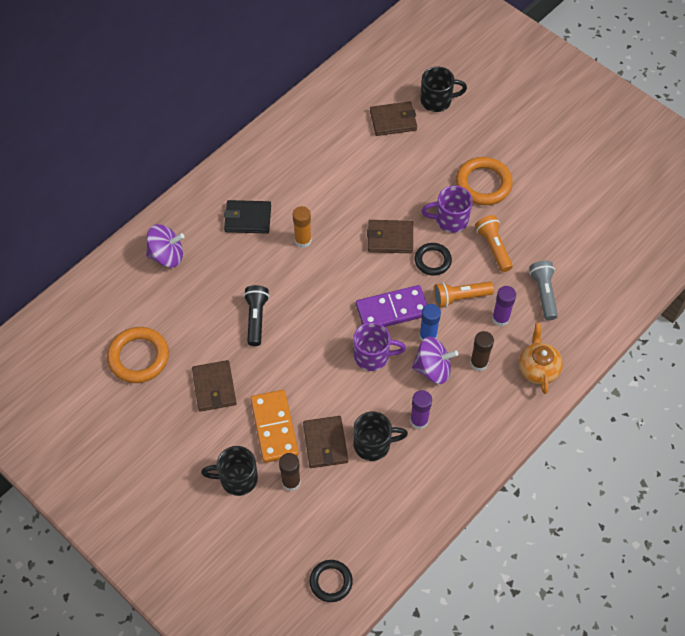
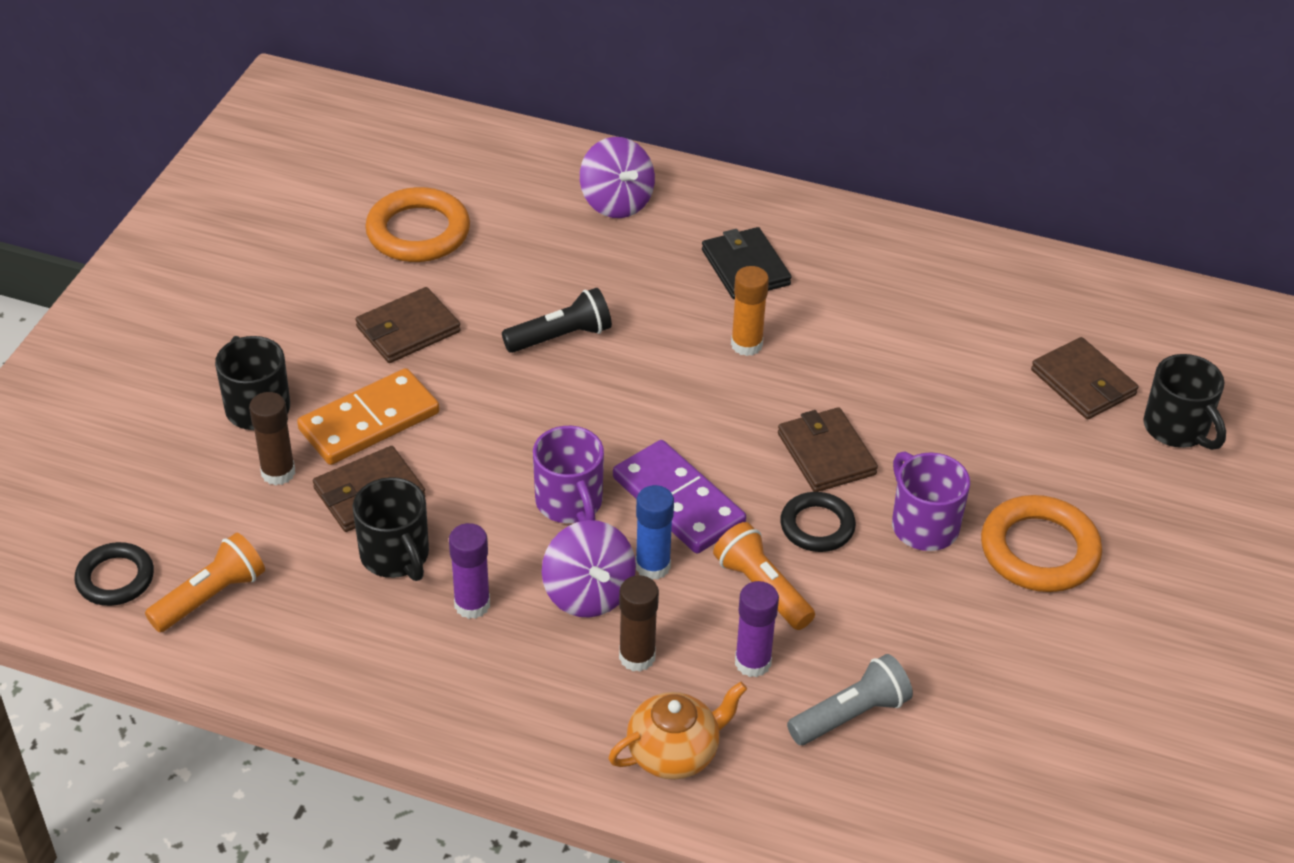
camera: 65 degrees right, 15 degrees down
orange flashlight [475,215,513,272] -> orange flashlight moved to [145,533,265,632]

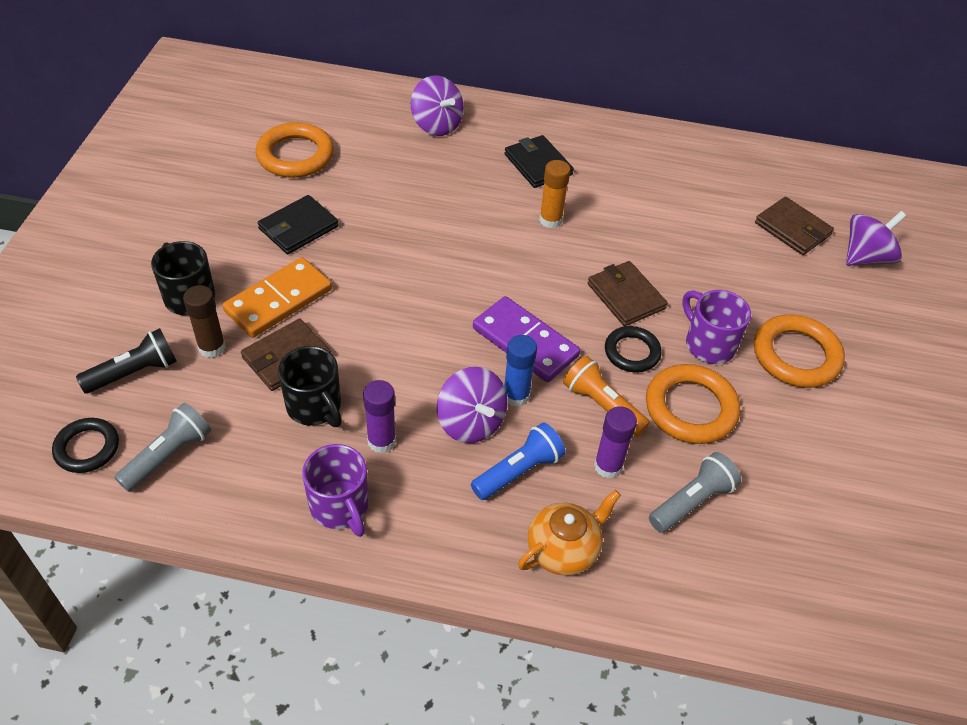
camera: 10 degrees left, 5 degrees up
orange flashlight [145,533,265,632] -> grey flashlight [114,403,211,492]
brown wallet [355,287,461,363] -> black wallet [258,195,338,254]
black flashlight [502,288,612,353] -> black flashlight moved to [76,328,177,393]
purple mug [533,426,604,523] -> purple mug moved to [302,444,369,537]
brown glue stick [619,575,659,672] -> blue flashlight [471,422,566,500]
black mug [1143,354,1226,450] -> purple spinning top [846,211,906,266]
none -> orange ring [646,364,740,444]

